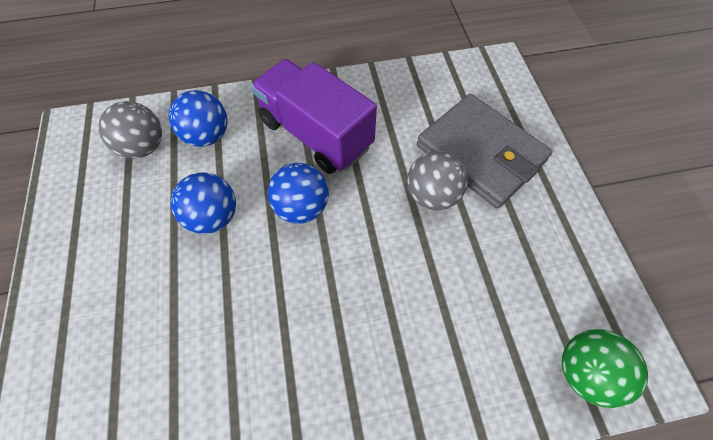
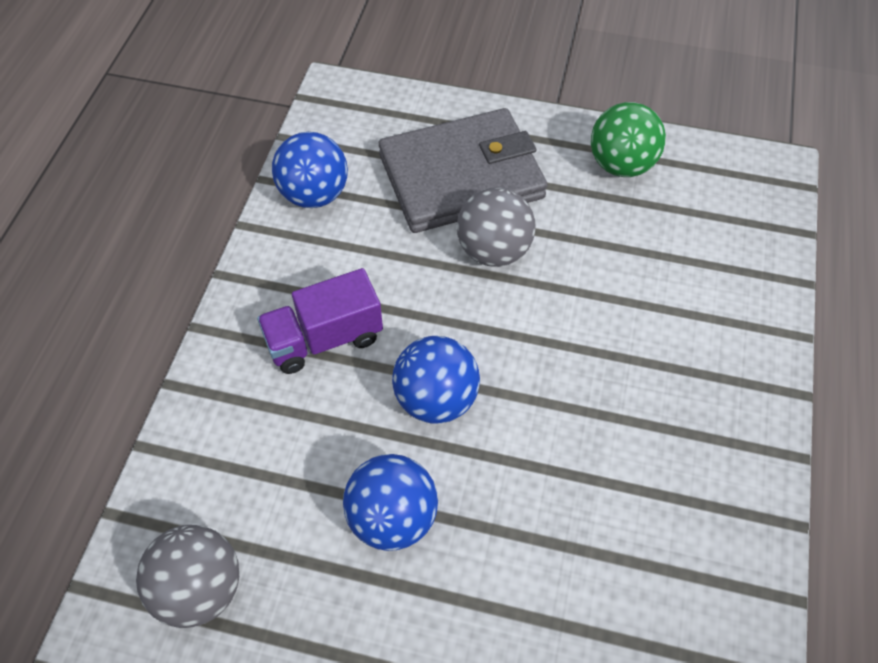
camera: 65 degrees left, 5 degrees down
blue ball [169,90,227,147] -> blue ball moved to [272,132,348,208]
purple truck [251,59,377,174] -> purple truck [257,268,383,374], size x0.62
green ball [562,329,648,408] -> green ball moved to [591,102,666,177]

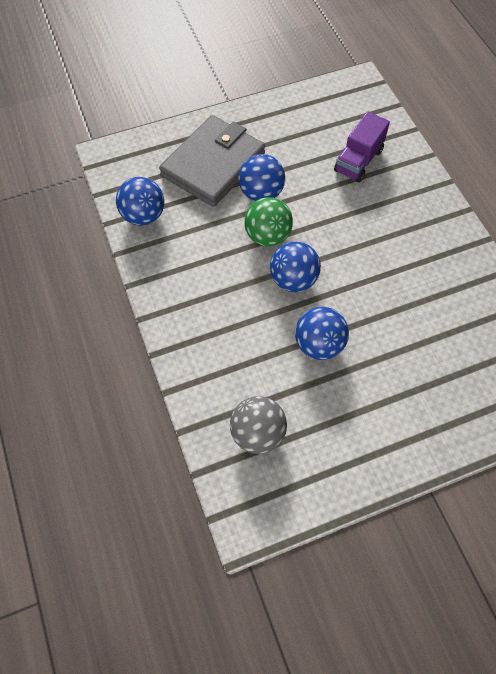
camera: 35 degrees left, 5 degrees up
purple truck [257,268,383,374] -> purple truck moved to [334,111,390,182]
grey ball [457,187,536,267] -> blue ball [238,154,285,201]
green ball [591,102,666,177] -> green ball moved to [244,197,293,246]

